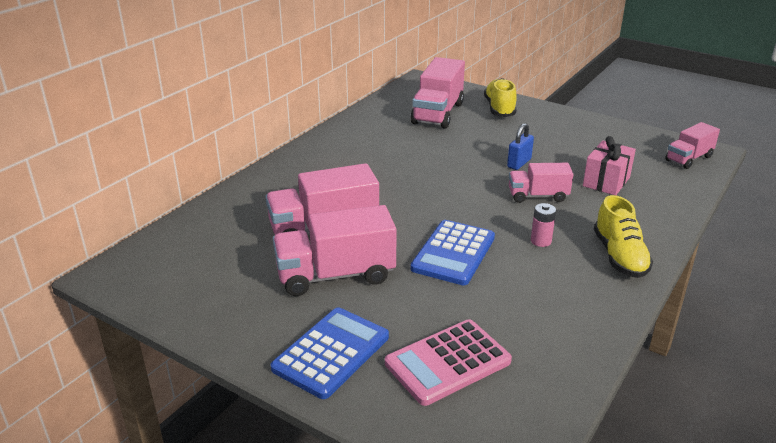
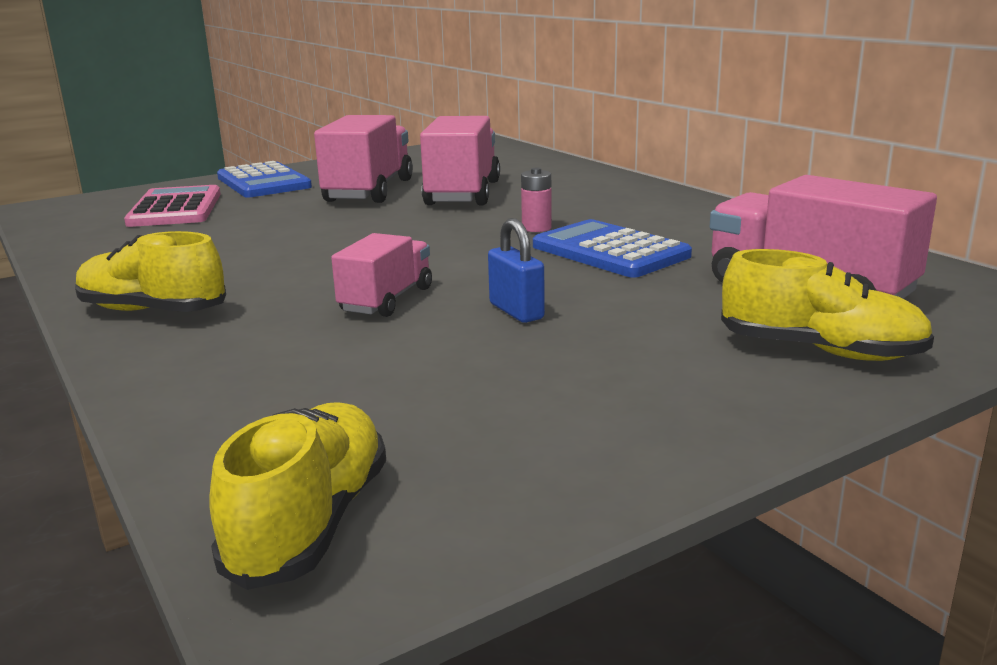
camera: 115 degrees right, 10 degrees down
blue calculator [411,220,495,285] -> blue calculator moved to [533,219,692,278]
pink battery [531,203,556,247] -> pink battery moved to [521,168,552,232]
pink gift [583,136,636,195] -> none
pink truck [665,122,720,169] -> yellow shoe [209,402,386,590]

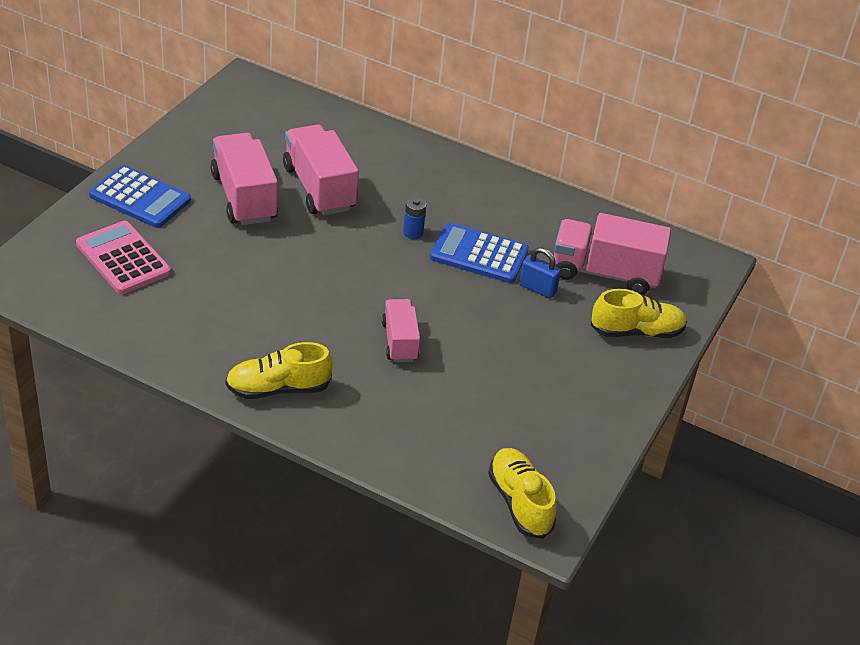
camera: 35 degrees left, 20 degrees up
blue padlock [488,218,545,323] -> blue padlock moved to [519,248,561,298]
pink battery [521,168,552,232] -> blue battery [403,197,426,239]

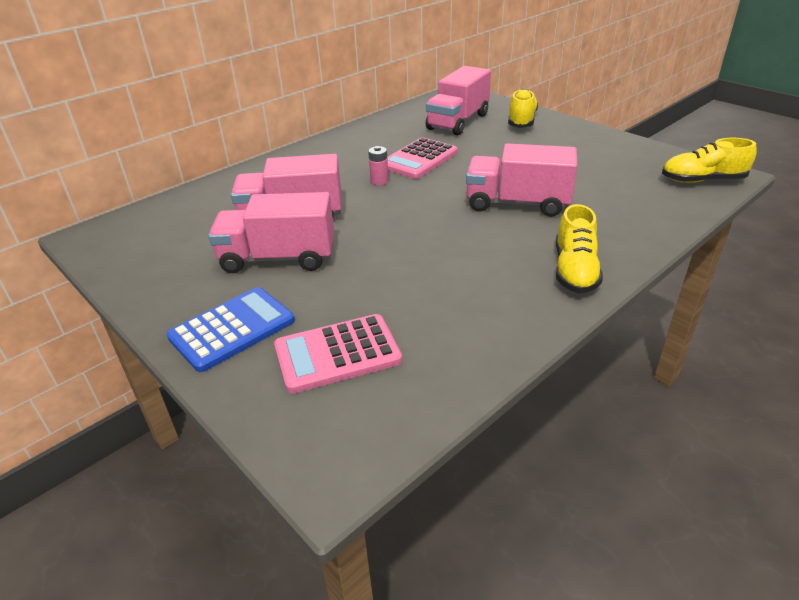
camera: 65 degrees left, 5 degrees down
pink truck [382,299,420,362] -> pink truck [466,143,577,217], size x1.67
blue battery [403,197,426,239] -> pink battery [368,146,388,185]
blue calculator [430,223,529,283] -> pink calculator [387,137,458,179]
blue padlock [519,248,561,298] -> none

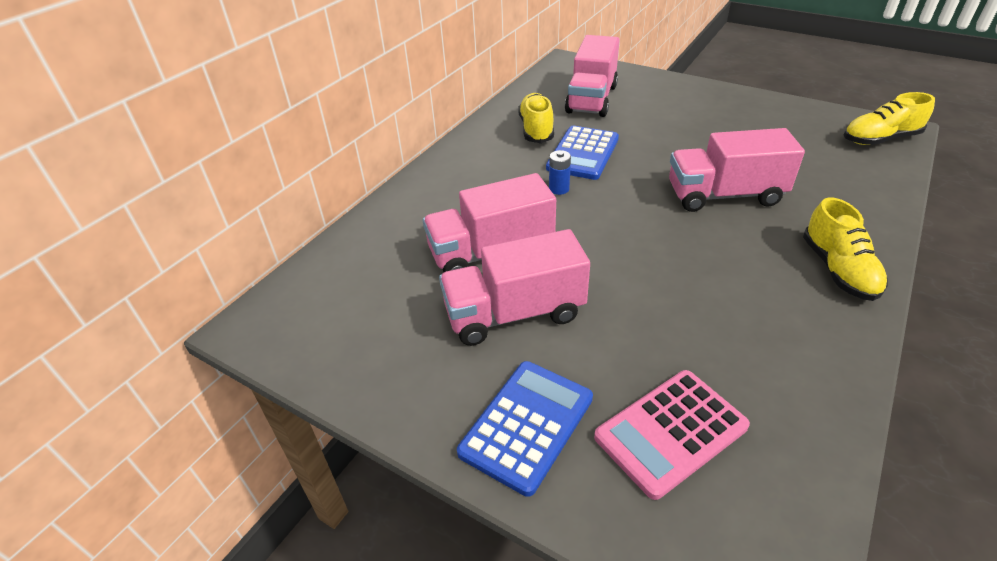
camera: 15 degrees left, 5 degrees up
pink battery [368,146,388,185] -> blue battery [549,150,571,195]
pink calculator [387,137,458,179] -> blue calculator [546,126,619,180]
yellow shoe [508,89,538,128] -> yellow shoe moved to [518,93,554,143]

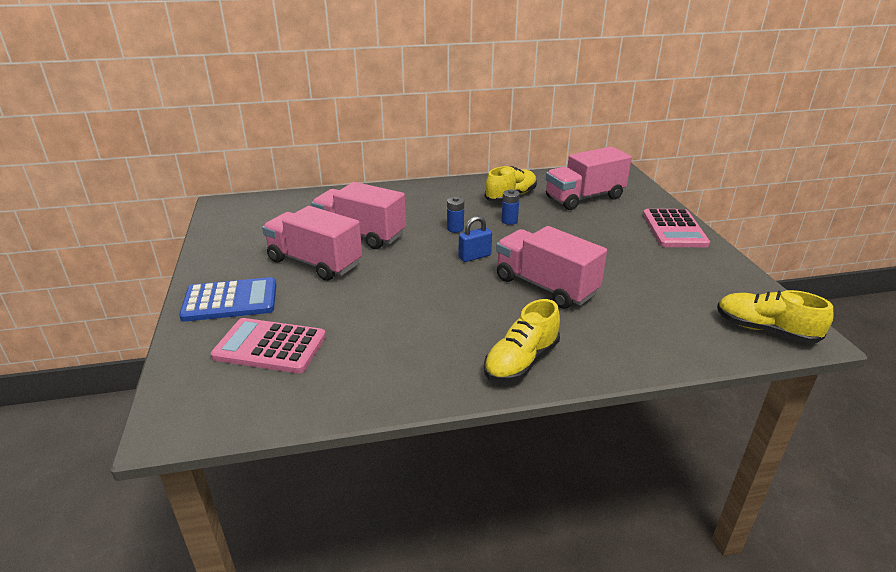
camera: 45 degrees right, 10 degrees down
blue calculator [546,126,619,180] -> blue battery [501,189,520,225]
none -> blue padlock [459,216,492,262]
none -> pink calculator [643,209,710,247]

